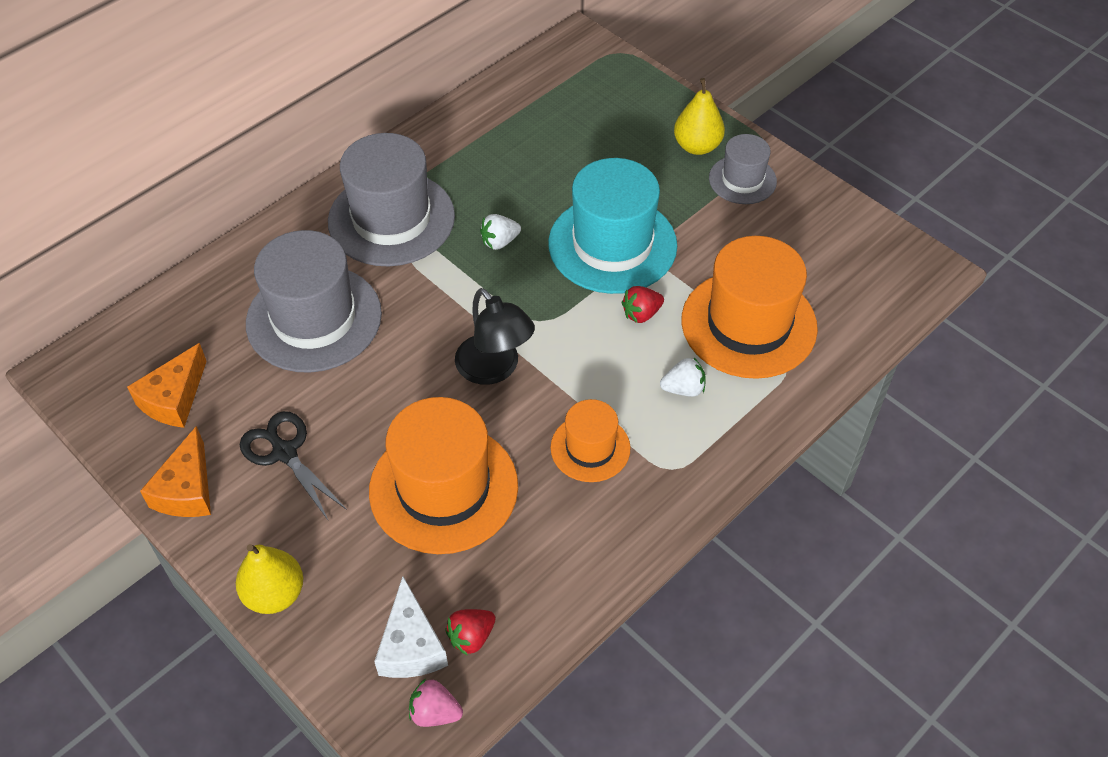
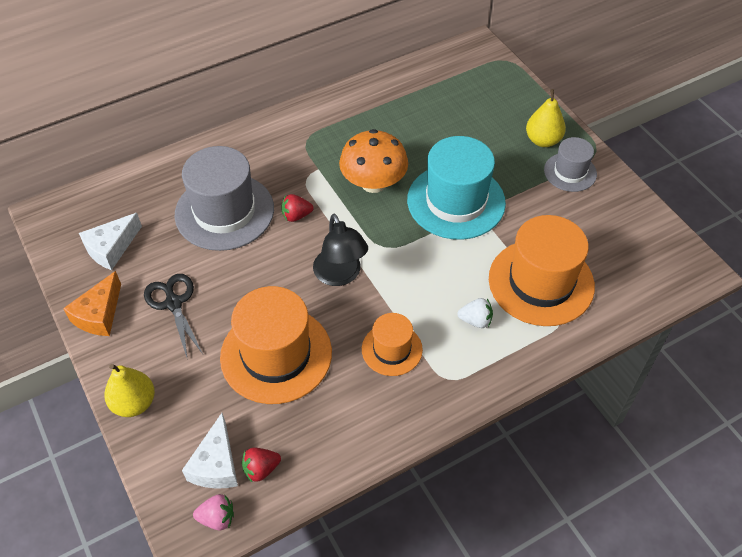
camera: 15 degrees right, 0 degrees up
orange cheese [127,343,207,428] -> white cheese [79,213,142,270]
grey hat [328,133,455,267] -> none
pink strawberry [409,679,463,727] -> pink strawberry turned 150 degrees clockwise [193,494,234,531]
white strawberry [480,214,521,250] -> orange mushroom [339,129,408,193]
red strawberry [622,286,664,323] -> red strawberry moved to [281,194,313,222]

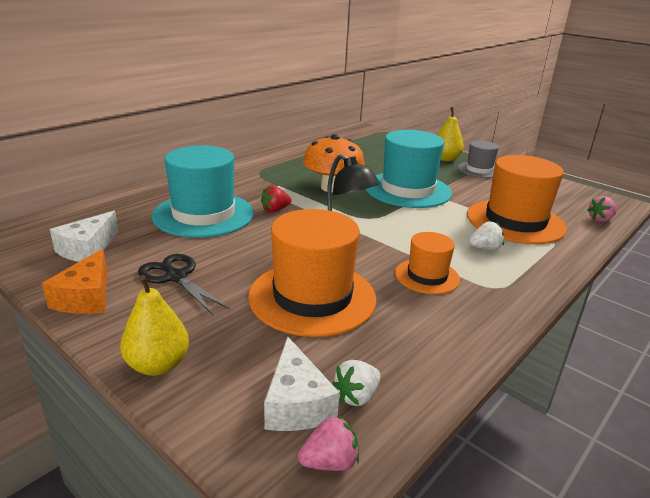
camera: 20 degrees left, 25 degrees down
grey hat [175,146,274,251] -> turquoise hat [152,145,254,238]
red strawberry [242,448,281,482] -> white strawberry [332,360,380,406]
none -> pink strawberry [587,196,617,222]

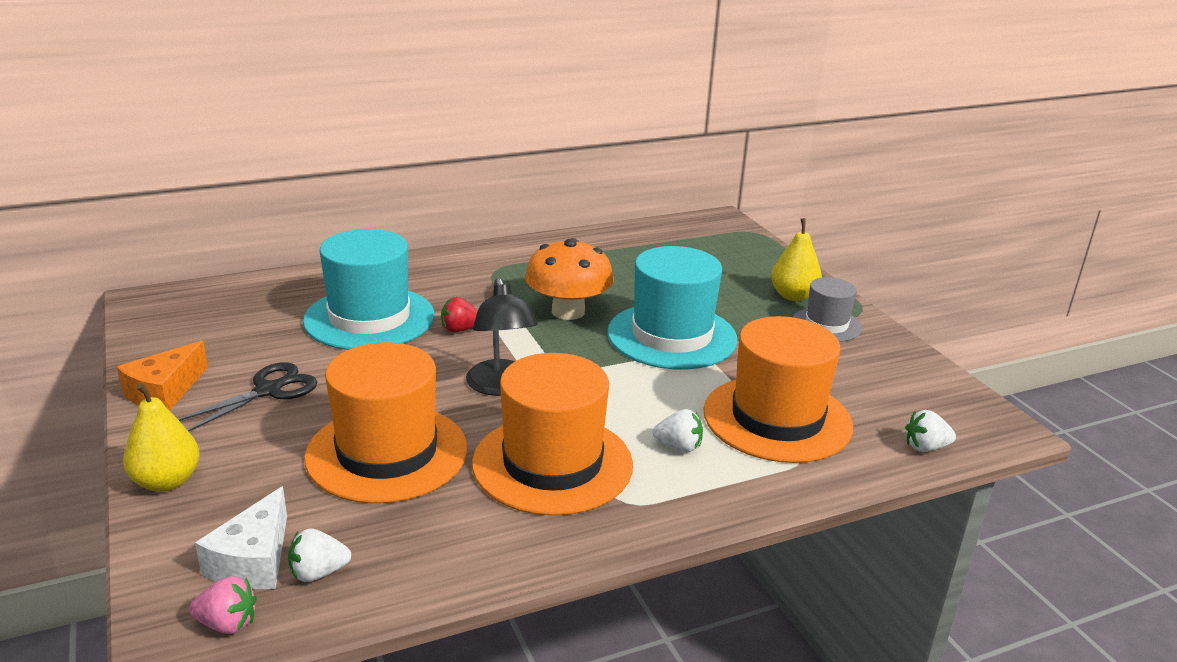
camera: 25 degrees right, 0 degrees up
white cheese [50,211,119,262] -> none
black scissors [138,254,230,315] -> black scissors turned 60 degrees clockwise [178,362,318,432]
orange hat [395,232,460,294] -> orange hat [472,353,633,516], size x1.82
pink strawberry [587,196,617,222] -> white strawberry [906,410,956,452]

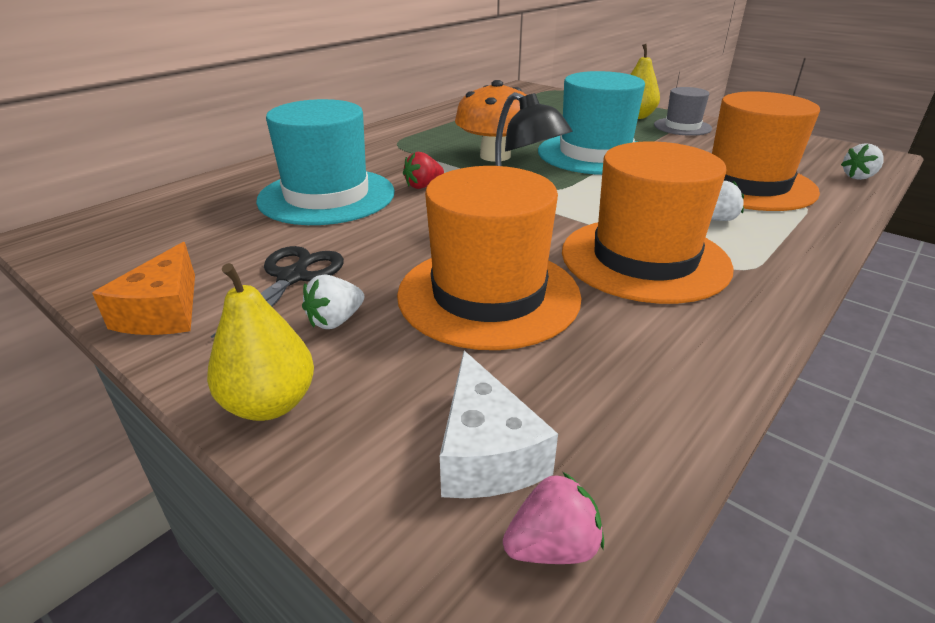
camera: 25 degrees left, 5 degrees up
white strawberry [288,528,351,582] -> white strawberry moved to [302,274,364,329]

